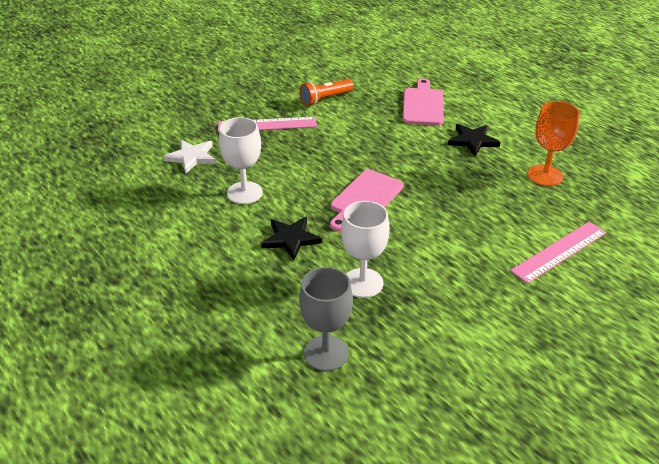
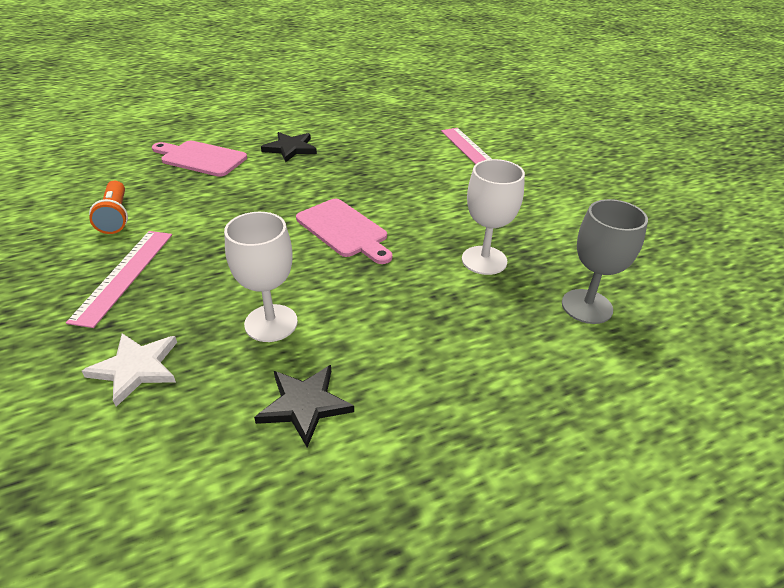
camera: 75 degrees left, 0 degrees up
black star [261,217,322,260] -> black star moved to [254,365,354,448]
orange goblet [528,101,580,186] -> none

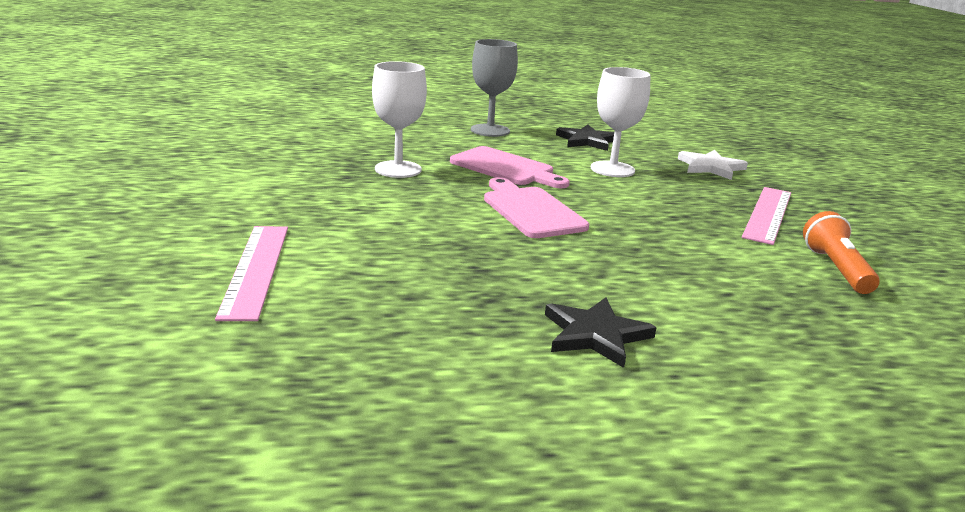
camera: 165 degrees left, 15 degrees down
pink cutting board [152,141,247,177] -> pink cutting board moved to [450,146,570,188]
grey goblet [562,199,648,324] -> grey goblet moved to [471,39,518,137]

